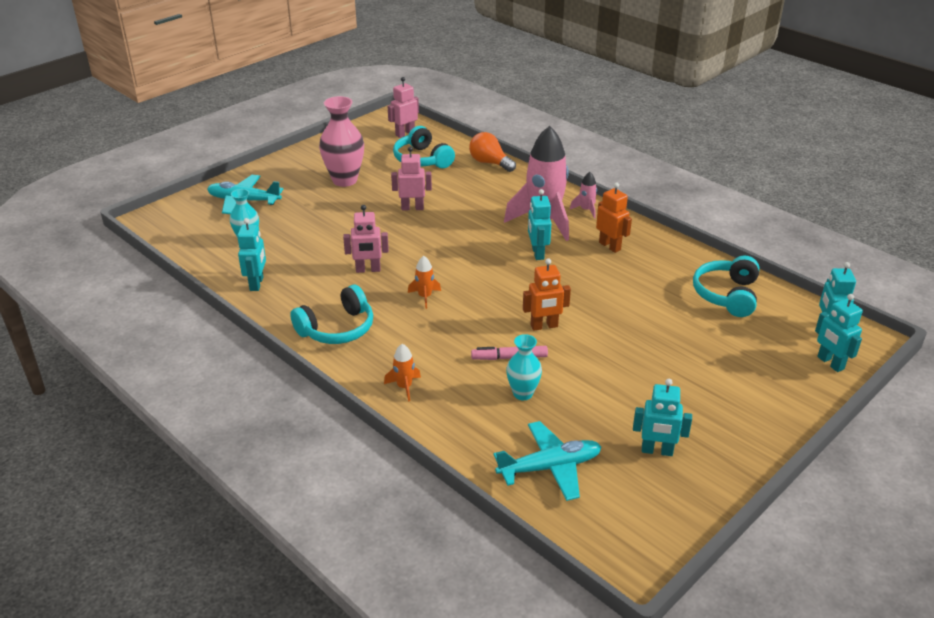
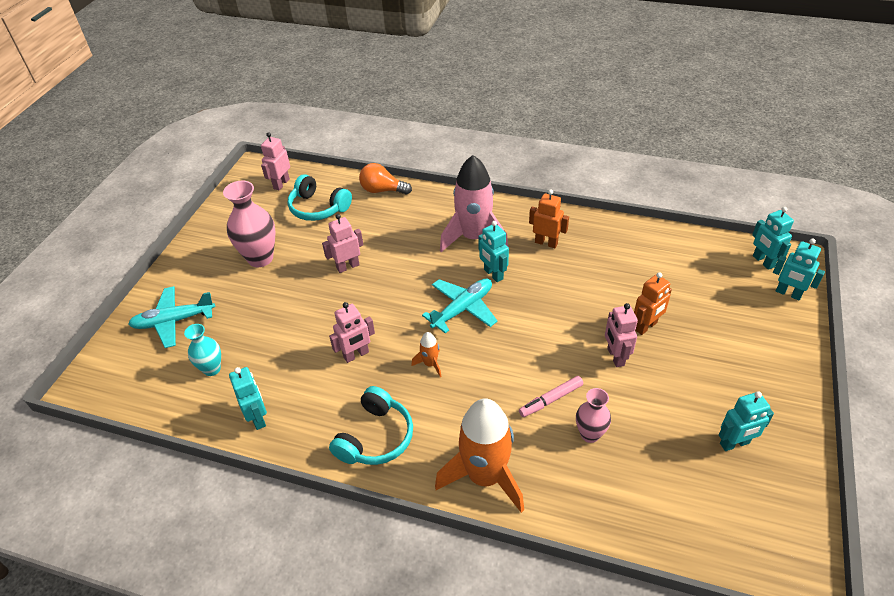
camera: 25 degrees left, 10 degrees up
orange rocket [384,344,421,402] -> orange rocket [435,398,524,513], size x2.35
turquoise plane [493,421,601,501] -> turquoise plane moved to [422,279,498,334]
turquoise vase [506,334,542,400] -> pink vase [576,388,611,443]
orange robot [523,258,571,331] -> orange robot moved to [634,272,672,335]
pink rocket [570,172,597,219] -> none
turquoise headphones [693,256,759,317] -> none
none -> pink robot [605,303,638,367]

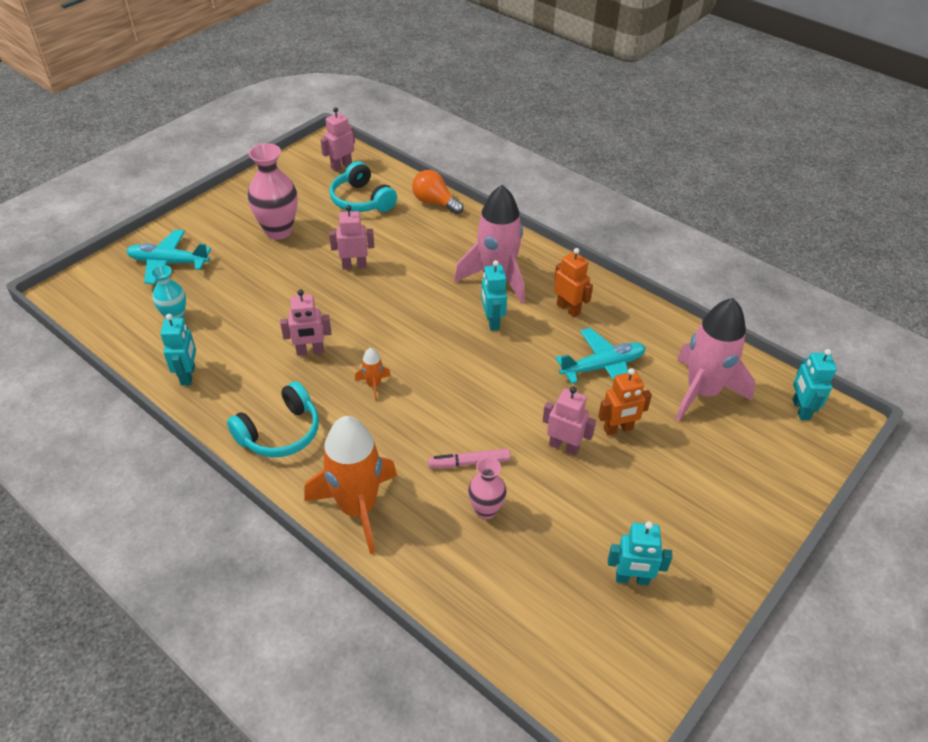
camera: 20 degrees right, 0 degrees up
turquoise plane [422,279,498,334] -> turquoise plane moved to [555,328,646,384]
pink robot [605,303,638,367] -> pink robot turned 105 degrees clockwise [543,387,596,456]
turquoise robot [773,239,825,300] -> none
none -> pink rocket [675,298,755,421]

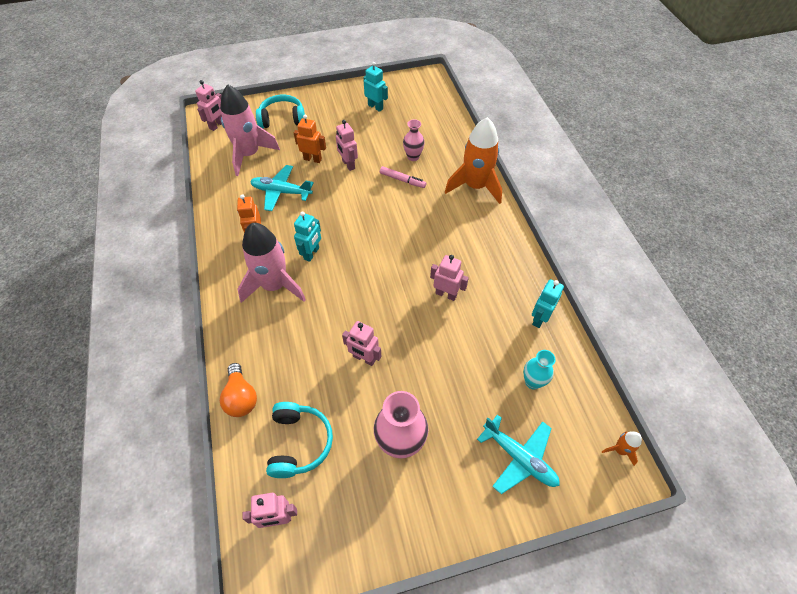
camera: 145 degrees left, 10 degrees up
turquoise headphones [227,381,319,457] -> turquoise headphones moved to [256,95,305,129]
orange rocket [355,348,391,401] -> orange rocket moved to [602,431,642,466]
turquoise robot [793,349,837,420] -> pink robot [195,80,222,131]

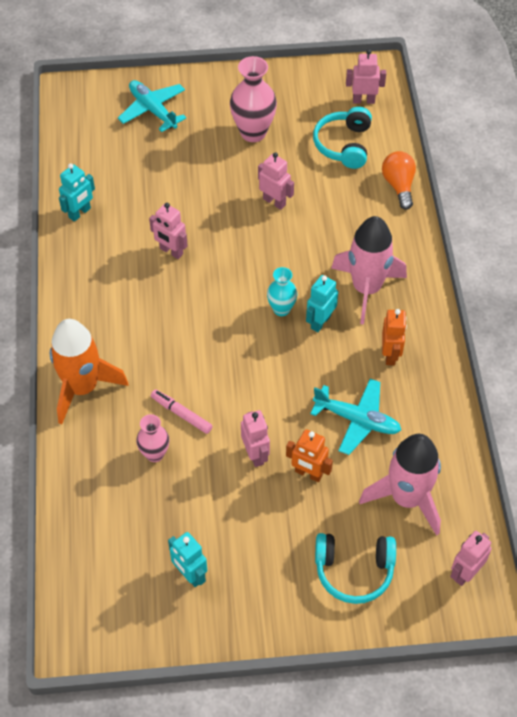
camera: 170 degrees left, 0 degrees up
turquoise vase [523,350,555,389] -> turquoise vase moved to [267,267,298,316]
orange rocket [602,431,642,466] -> none

